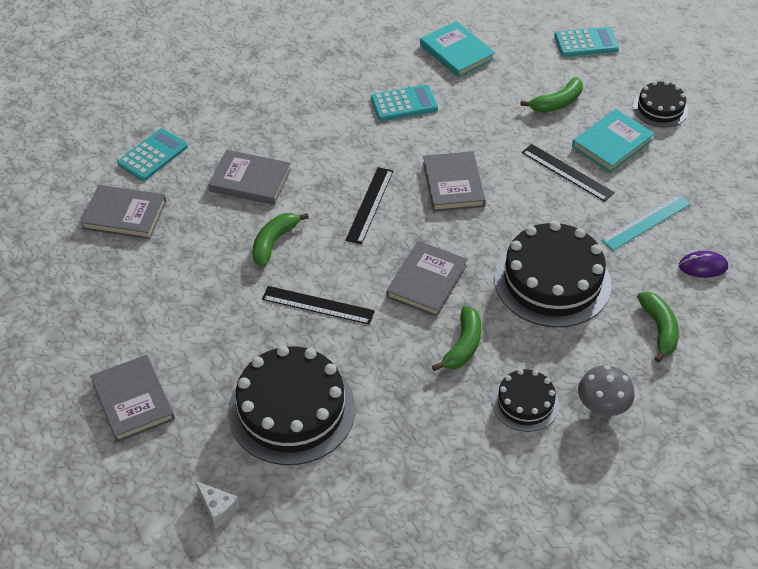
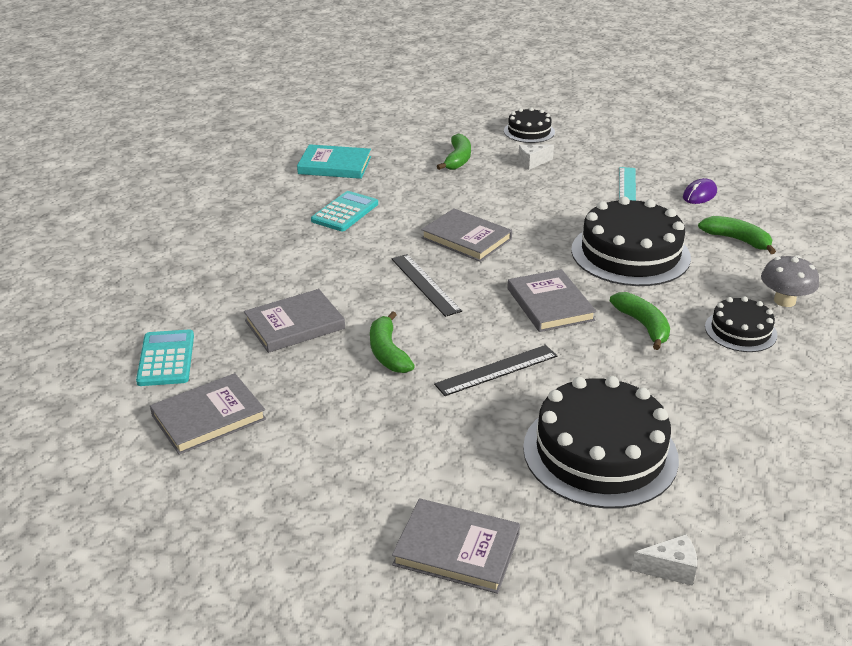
camera: 45 degrees left, 15 degrees down
black ruler [522,144,615,202] -> none
turquoise calculator [554,27,619,57] -> none
turquoise book [572,109,655,173] -> white cheese [518,144,554,170]

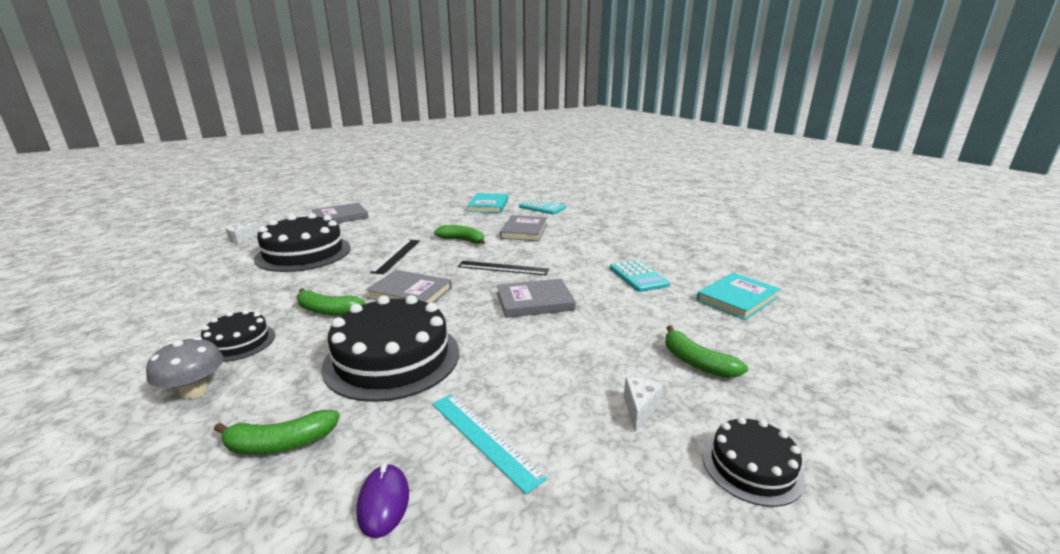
camera: 130 degrees right, 10 degrees down
grey book [150,373,266,455] -> turquoise book [468,193,508,213]

